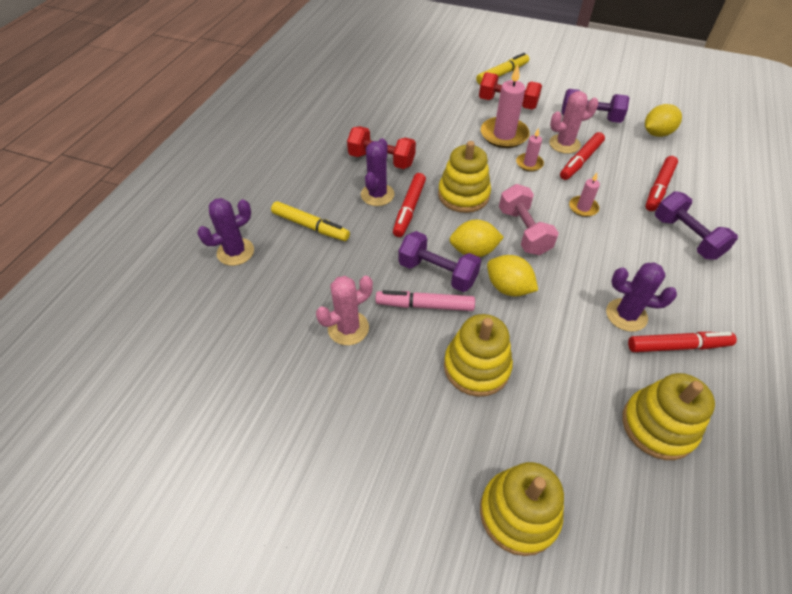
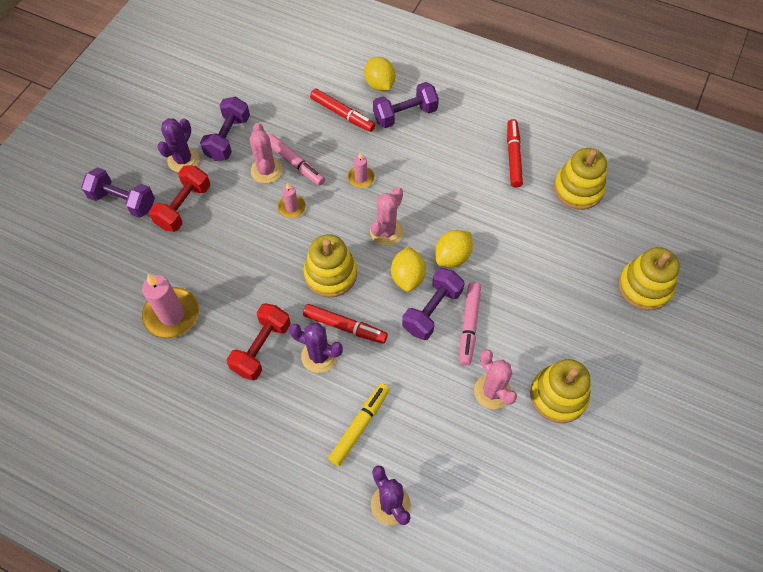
camera: 85 degrees left, 10 degrees up
yellow stacking toy [444,314,513,397] -> yellow stacking toy moved to [530,359,591,423]
yellow marker [476,53,529,84] -> purple dumbbell [81,167,155,218]
pink candle [481,65,530,148] -> pink candle moved to [142,274,199,338]
pink dumbbell [499,184,559,255] -> pink cactus [370,187,403,246]
red marker [560,132,605,180] -> pink marker [268,134,325,186]
purple cactus [606,262,677,332] -> purple cactus moved to [157,119,199,172]
yellow lemon [645,104,682,137] -> yellow lemon moved to [364,57,395,91]

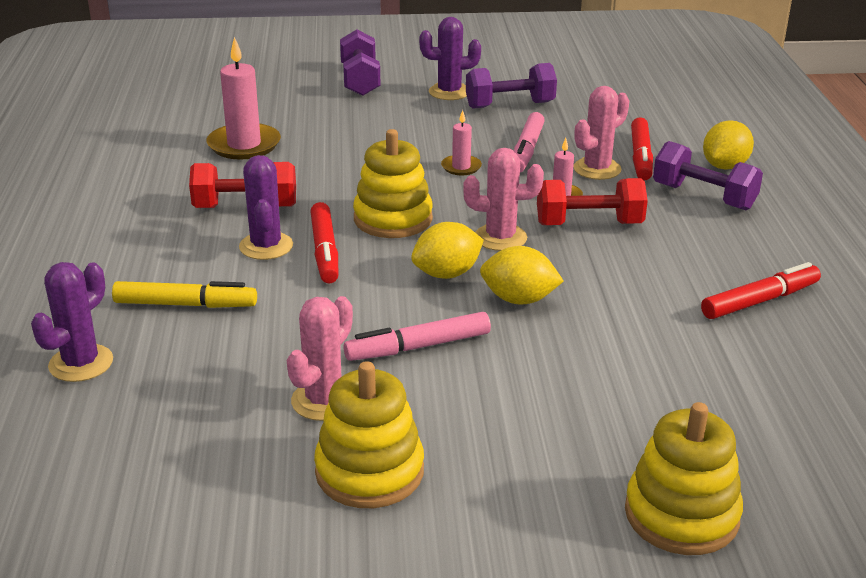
camera: 60 degrees right, 30 degrees down
red dumbbell [149,165,210,232] -> red dumbbell moved to [537,178,648,225]
pink cactus [249,123,283,184] -> pink cactus moved to [573,86,629,180]
purple dumbbell [402,268,465,340] -> none
yellow stacking toy [554,148,607,210] -> none

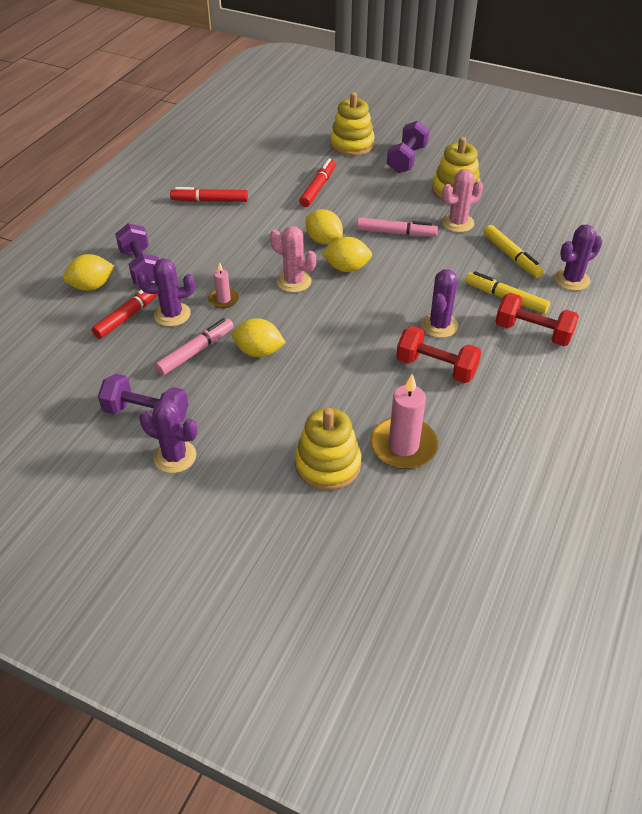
camera: 150 degrees left, 15 degrees up
red marker [310,202,338,283] -> red marker moved to [299,158,336,207]
purple dumbbell [340,29,381,96] -> purple dumbbell moved to [387,121,429,173]
yellow stacking toy [353,129,433,238] -> yellow stacking toy moved to [295,408,361,491]
pink candle [441,110,482,175] -> yellow lemon [232,318,286,357]
red dumbbell [537,178,648,225] -> red dumbbell moved to [495,293,579,346]
pink cactus [573,86,629,180] -> purple cactus [137,258,195,327]
none -> yellow marker [483,225,544,278]

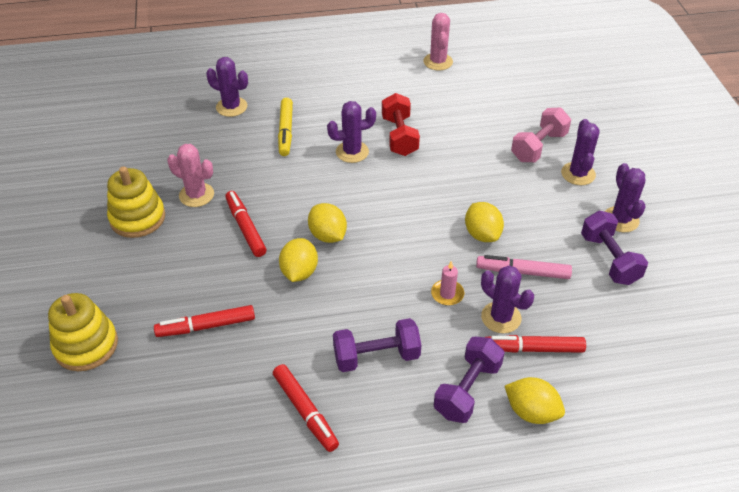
camera: 125 degrees left, 0 degrees up
pink cactus [270,226,316,293] -> pink cactus moved to [423,13,453,71]
yellow stacking toy [295,408,361,491] -> pink dumbbell [511,107,571,162]
pink marker [357,218,438,237] -> red marker [225,191,267,257]
pink candle [370,374,438,469] -> none
purple dumbbell [387,121,429,173] -> purple dumbbell moved to [333,318,421,372]
yellow marker [483,225,544,278] -> none
red dumbbell [495,293,579,346] -> none
none -> purple cactus [561,119,600,185]

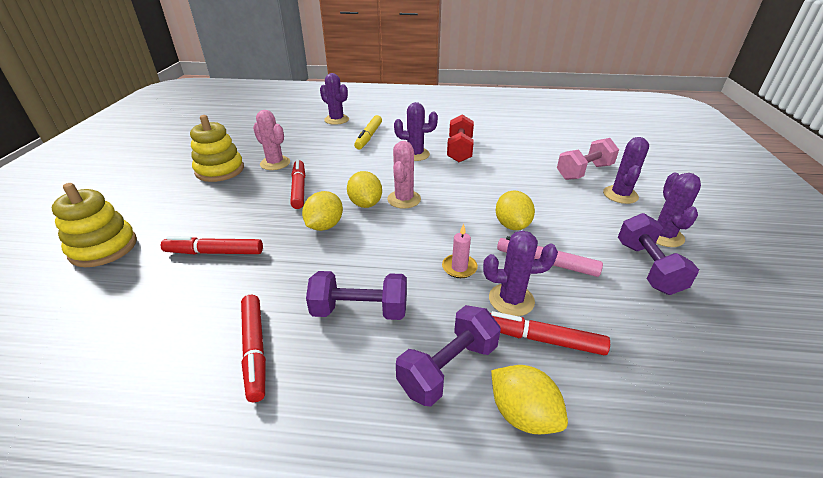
camera: 15 degrees right, 10 degrees down
pink cactus [423,13,453,71] -> pink cactus moved to [387,141,421,209]
purple cactus [481,266,534,333] -> purple cactus turned 60 degrees counterclockwise [483,231,558,316]

